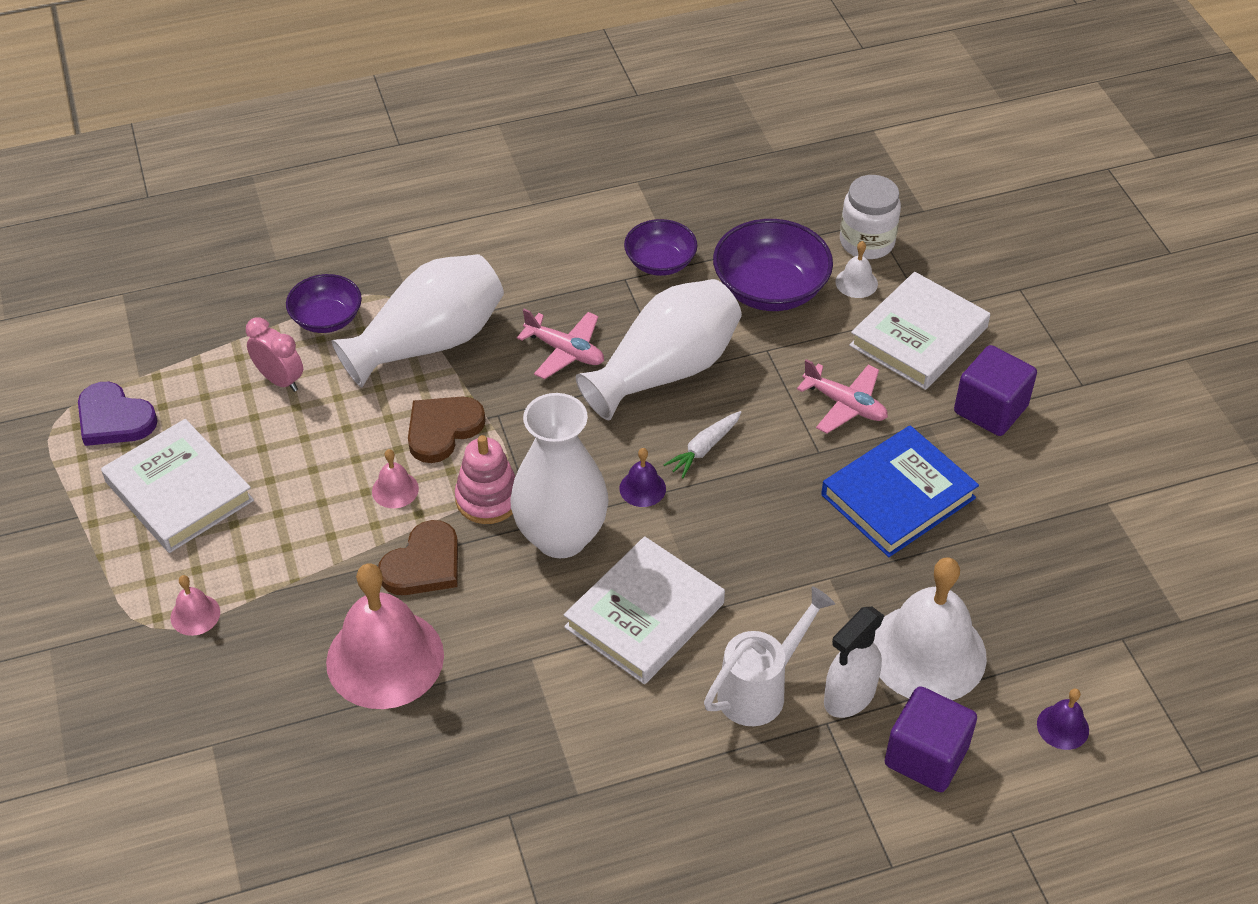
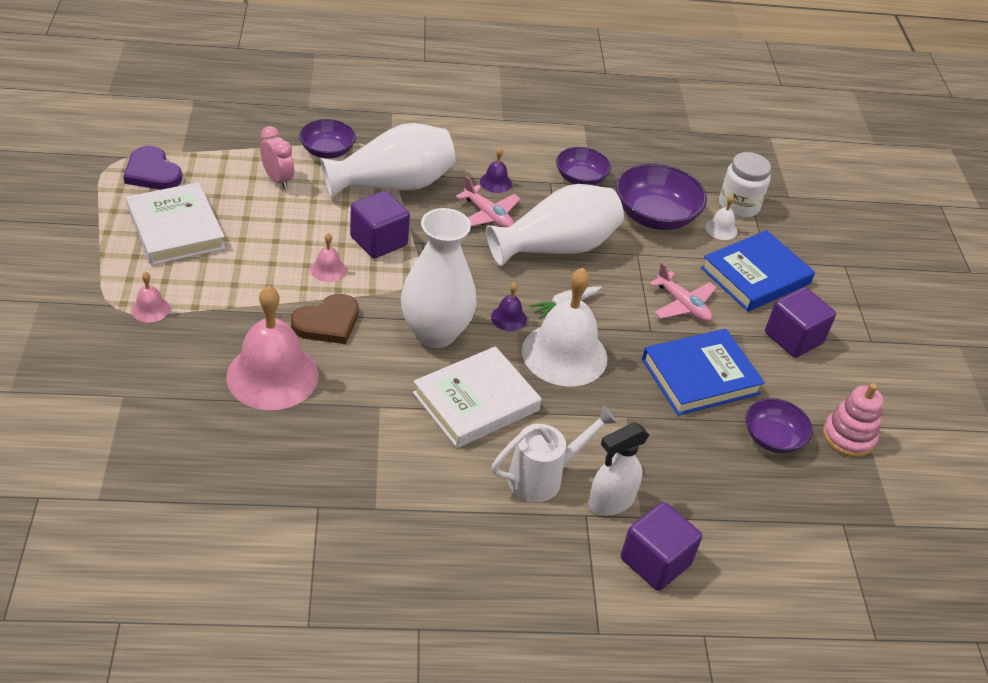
camera: 10 degrees right, 5 degrees down
brown heart [408,397,486,463] -> purple cube [350,191,410,258]
pink stacking toy [455,435,515,524] -> pink stacking toy moved to [823,383,883,457]
white book [849,272,990,390] -> blue book [701,230,815,312]
white bell [873,558,987,700] -> white bell moved to [522,268,607,386]
purple bell [1037,689,1089,750] -> purple bell moved to [480,147,512,193]
none -> purple bowl [745,398,813,454]

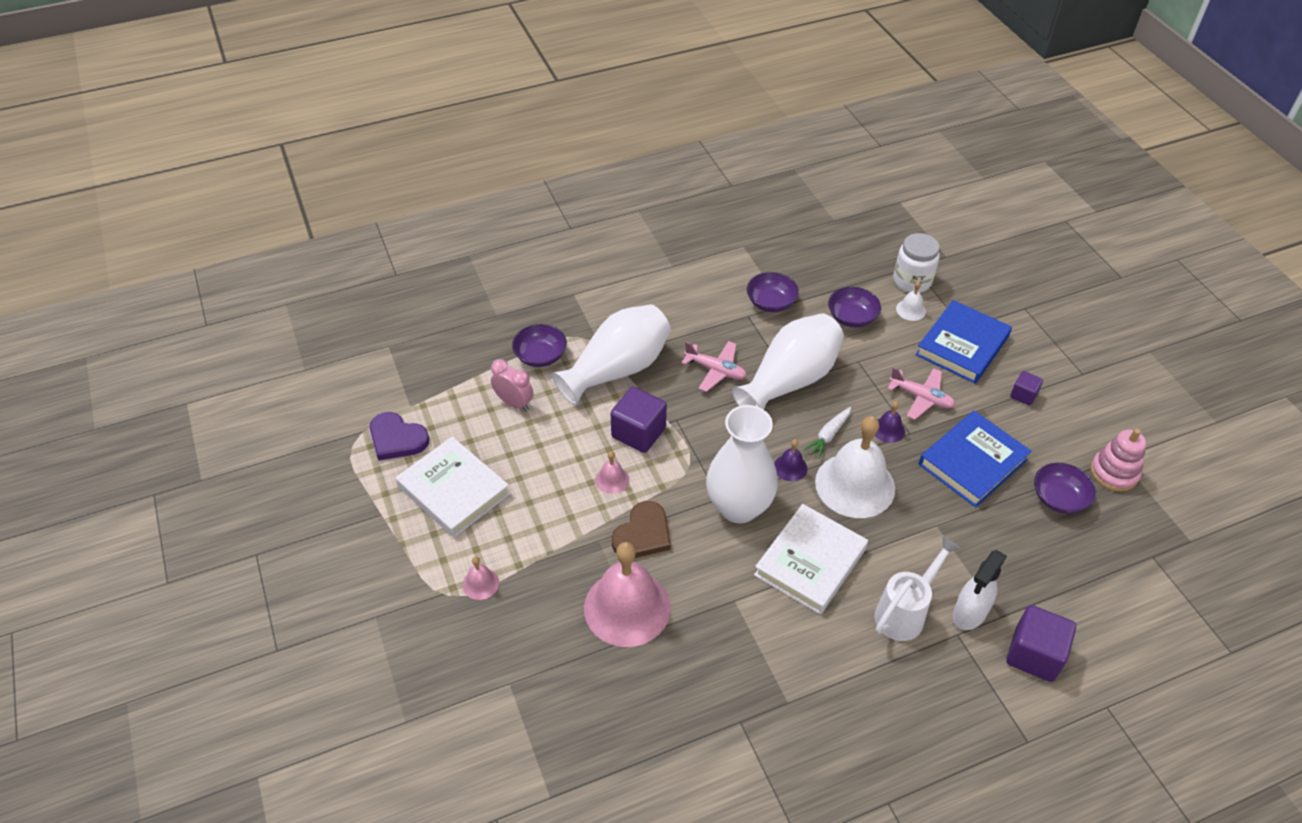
camera: 15 degrees left, 5 degrees up
purple bell [480,147,512,193] -> purple bell moved to [875,401,905,443]
purple bowl [616,163,707,230] -> purple bowl [828,287,881,328], size x0.62
purple cube [765,287,836,358] -> purple cube [1010,371,1043,406], size x0.54

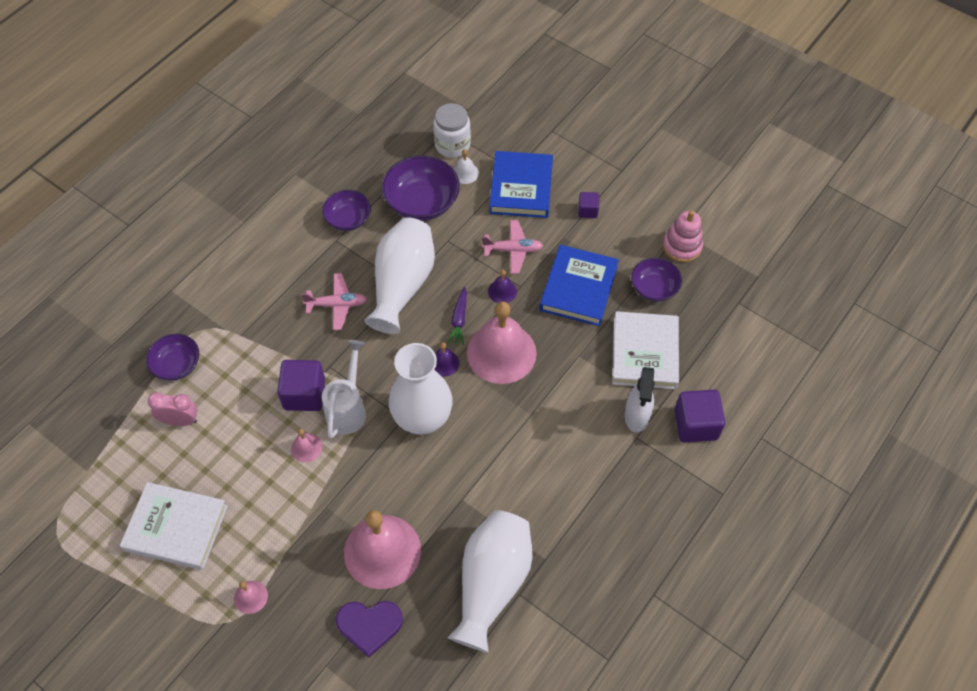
camera: 30 degrees left, 10 degrees up
purple heart [370,412,429,461] -> purple heart moved to [336,601,403,658]
white vase [552,304,671,406] -> white vase moved to [447,510,533,653]
brown heart [612,501,671,558] -> none
white book [754,504,868,614] -> white book moved to [612,311,679,389]
white carrot [803,407,851,459] -> purple carrot [447,287,467,345]
white bell [815,416,895,518] -> pink bell [467,301,537,384]
purple bowl [828,287,881,328] -> purple bowl [382,156,460,221], size x1.60
white watering can [874,536,961,641] -> white watering can moved to [322,340,366,439]

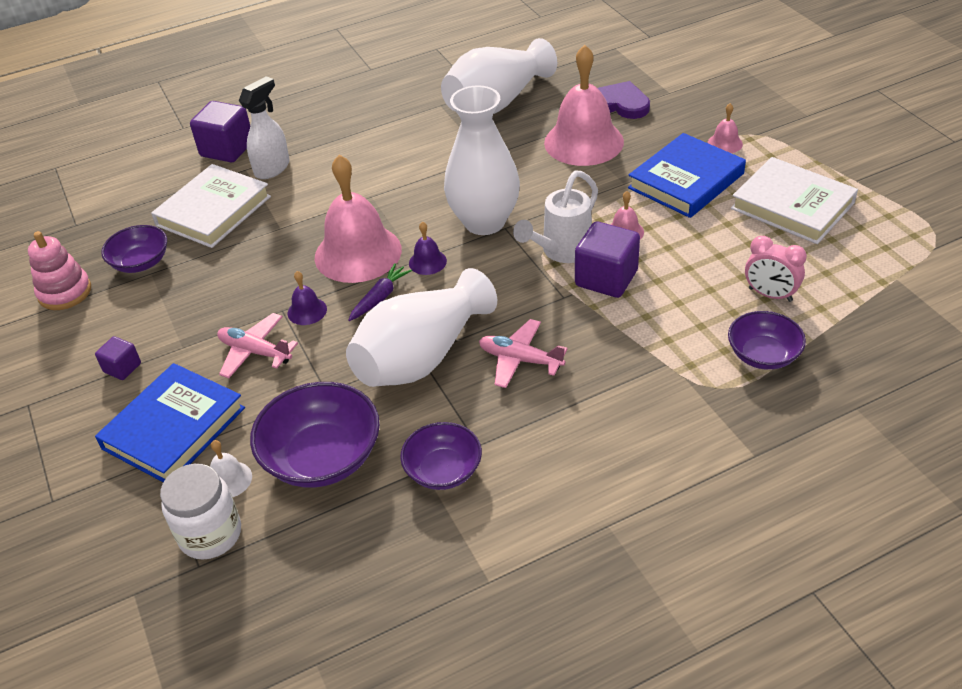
camera: 150 degrees left, 15 degrees down
blue book [540,245,619,326] -> blue book moved to [628,133,746,218]

